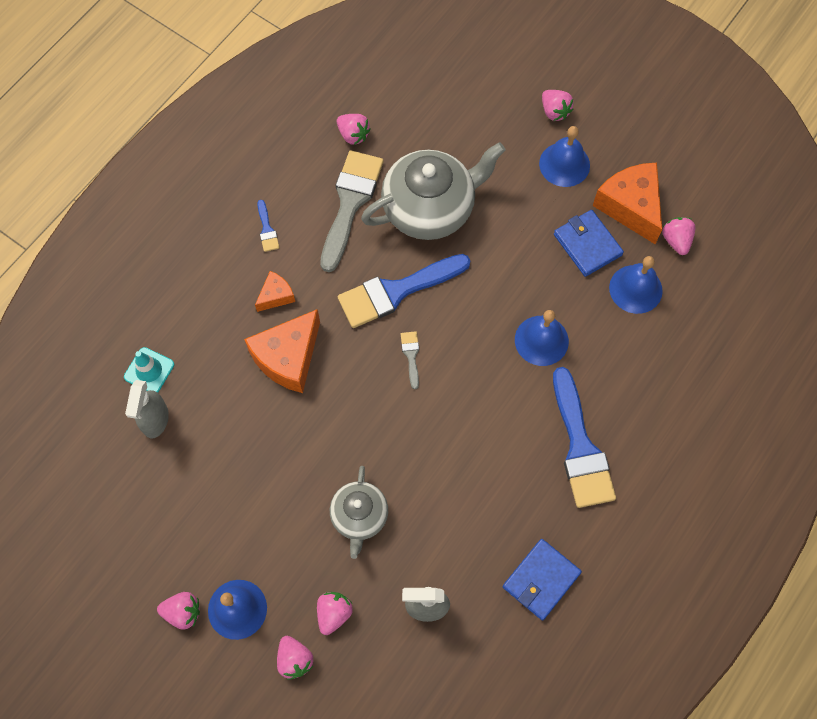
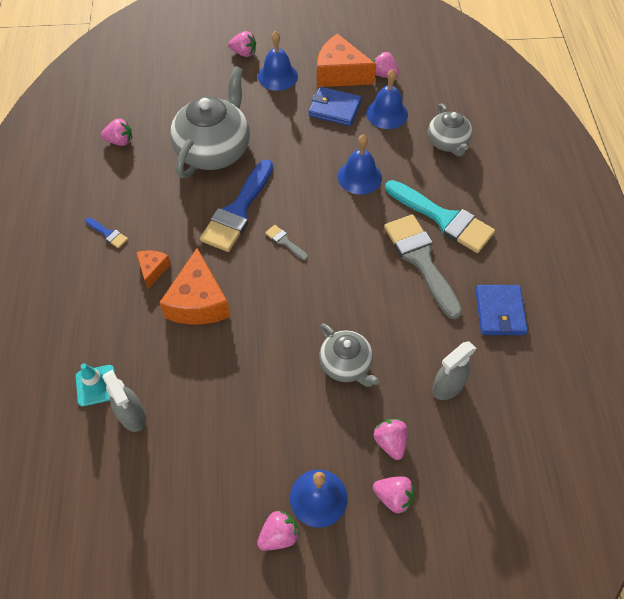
camera: 40 degrees left, 10 degrees down
grey brush [320,150,383,272] -> grey brush moved to [384,214,462,320]
blue brush [553,367,616,508] -> turquoise brush [385,180,495,253]
none -> grey teapot [428,103,472,157]

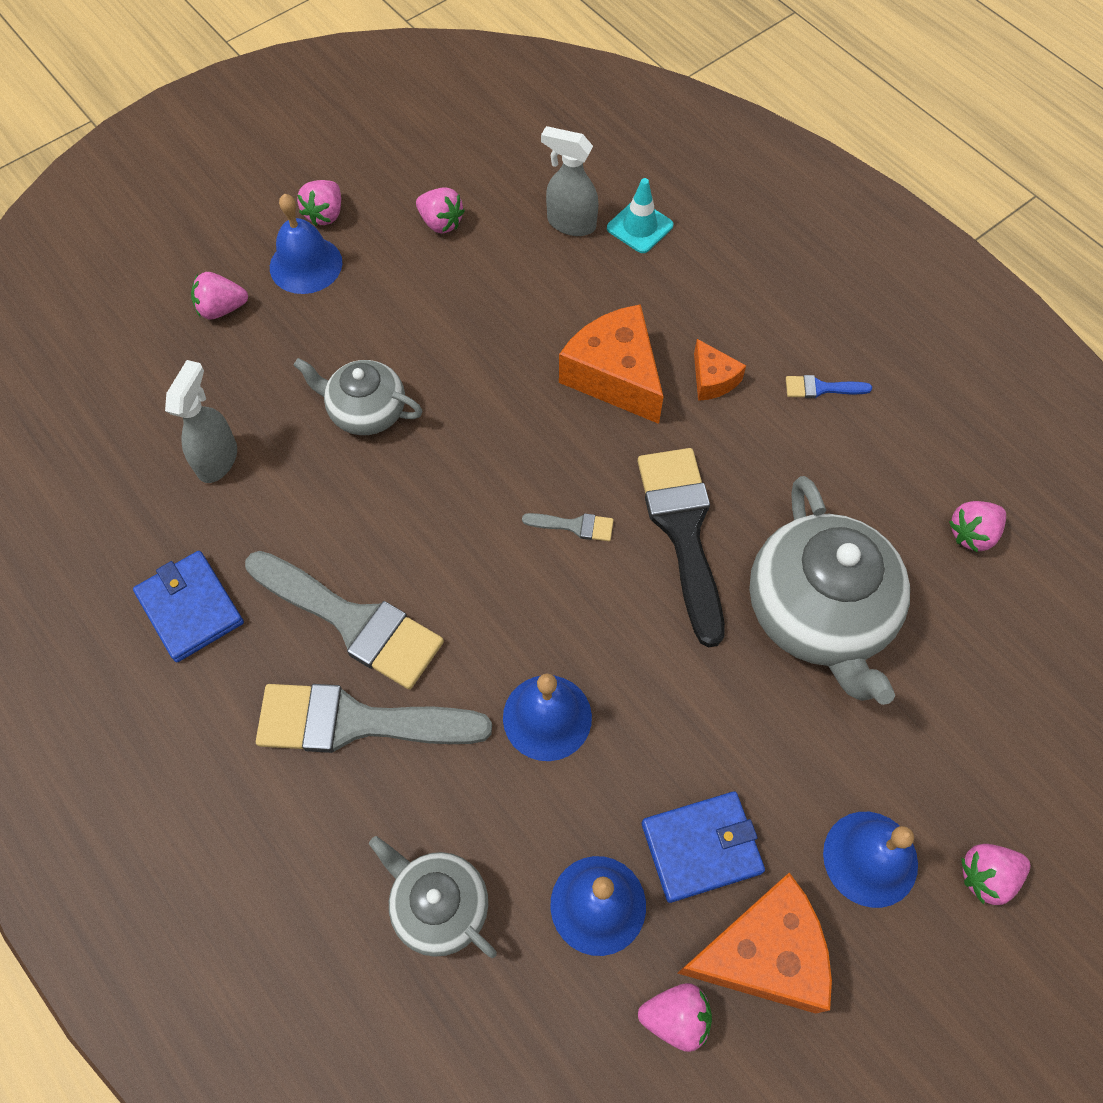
camera: 145 degrees right, 5 degrees up
blue brush [200,159,273,252] -> black brush [637,448,725,647]
pink strawberry [374,419,408,460] -> pink strawberry moved to [416,187,465,233]
turquoise brush [385,180,495,253] -> grey brush [256,684,492,753]

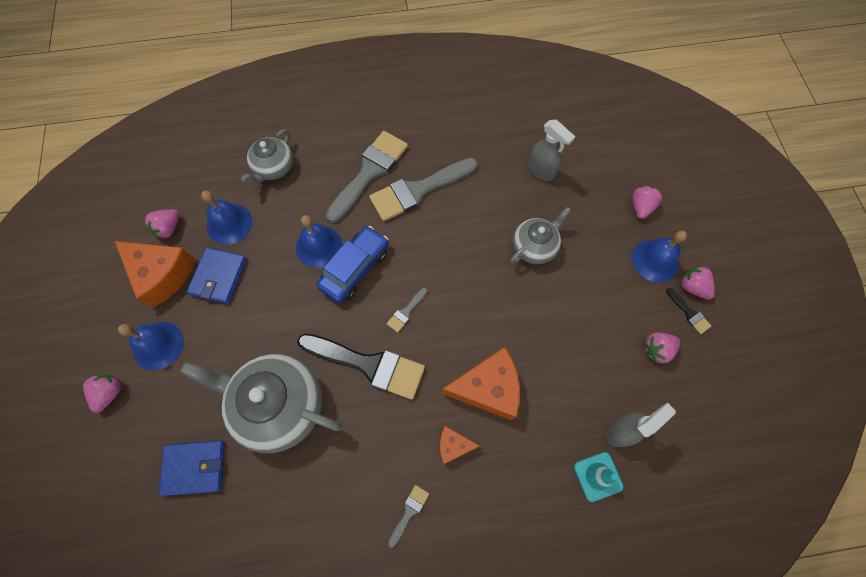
camera: 120 degrees right, 5 degrees up
blue wallet [133,551,244,662] -> blue wallet moved to [158,440,225,496]
grey teapot [369,836,497,958] -> grey teapot turned 135 degrees clockwise [241,129,293,185]
orange cheese [678,873,832,1013] -> orange cheese turned 75 degrees counterclockwise [114,241,196,308]
blue brush [786,375,872,398] -> grey brush [388,485,429,548]
pink strawberry [949,501,1006,552] -> none
none -> blue car [317,226,389,303]
none -> black brush [666,288,711,334]

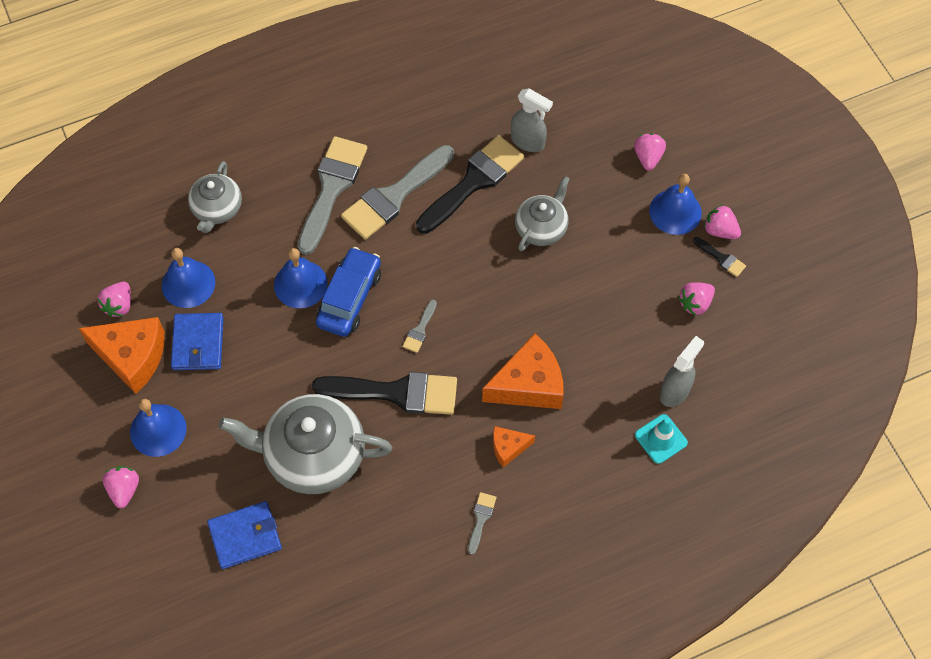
camera: 15 degrees left, 5 degrees down
none -> black brush [416,135,524,234]

